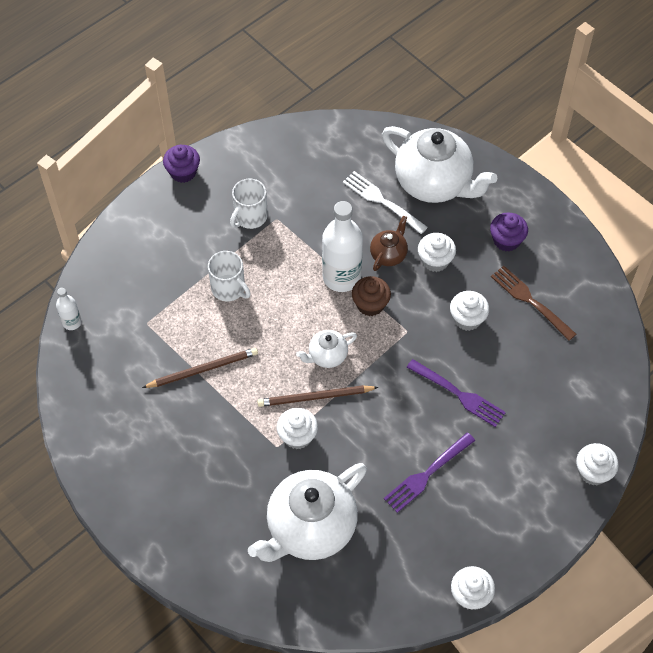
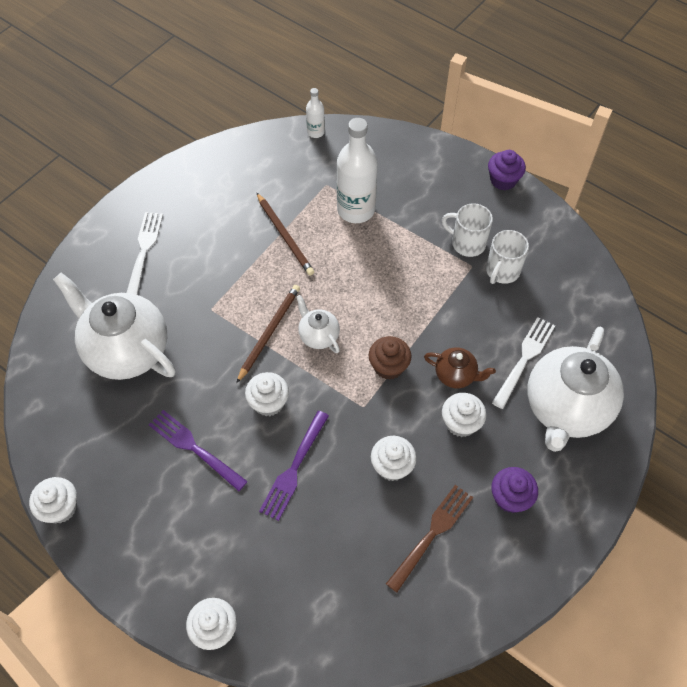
camera: 80 degrees right, 0 degrees up
white mug [208,251,251,302] -> white mug moved to [486,230,529,284]
brown pencil [257,385,379,407] -> brown pencil turned 45 degrees clockwise [236,285,300,383]
white cupcake [277,408,318,449] -> white cupcake moved to [245,372,289,416]
white bottle [322,201,363,292] -> white bottle moved to [336,118,378,223]
none -> white fork [126,212,163,295]

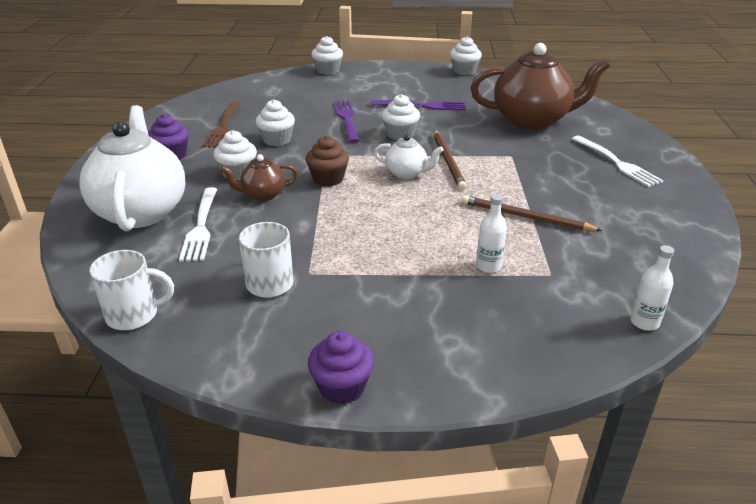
camera: 145 degrees right, 25 degrees down
white teapot [53,273,176,380] -> brown teapot [470,43,610,130]
white bottle [336,118,378,223] -> white bottle [476,194,507,273], size x0.49
white mug [442,203,493,257] -> white mug moved to [89,250,174,330]

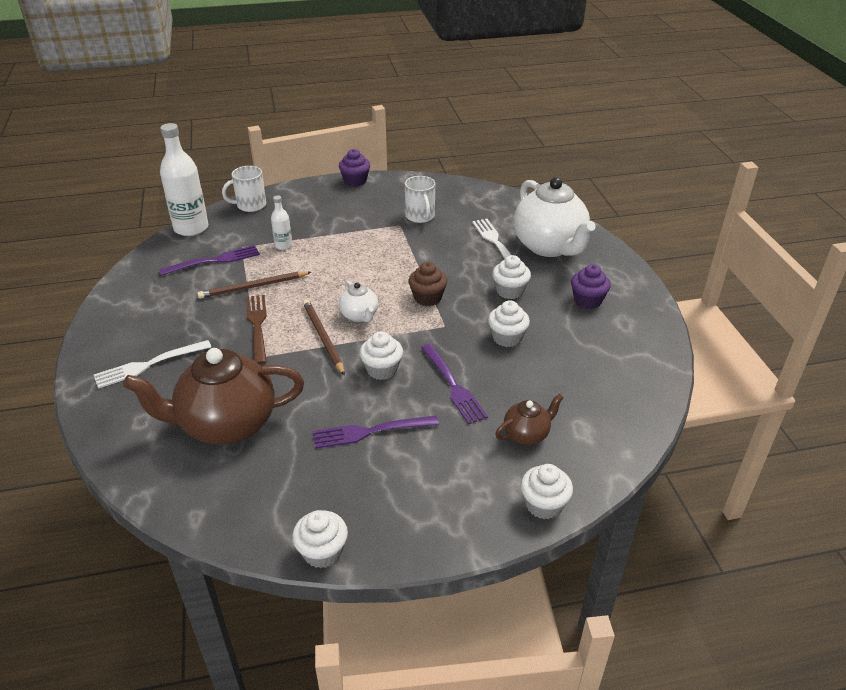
camera: 165 degrees right, 5 degrees up
white mug [89,250,174,330] -> white mug moved to [222,166,266,212]
brown fork [202,102,241,148] -> brown fork moved to [246,295,267,365]
brown teapot [221,154,298,201] -> brown teapot moved to [495,394,564,445]
white teapot [374,134,444,179] -> white teapot turned 120 degrees counterclockwise [339,281,378,322]
brown pencil [462,195,602,231] -> brown pencil turned 150 degrees clockwise [197,271,311,299]
white fork [572,136,664,187] -> white fork turned 75 degrees counterclockwise [94,340,211,389]
white bottle [630,245,674,331] -> white bottle [160,123,209,236], size x2.03
none -> purple fork [159,245,260,275]

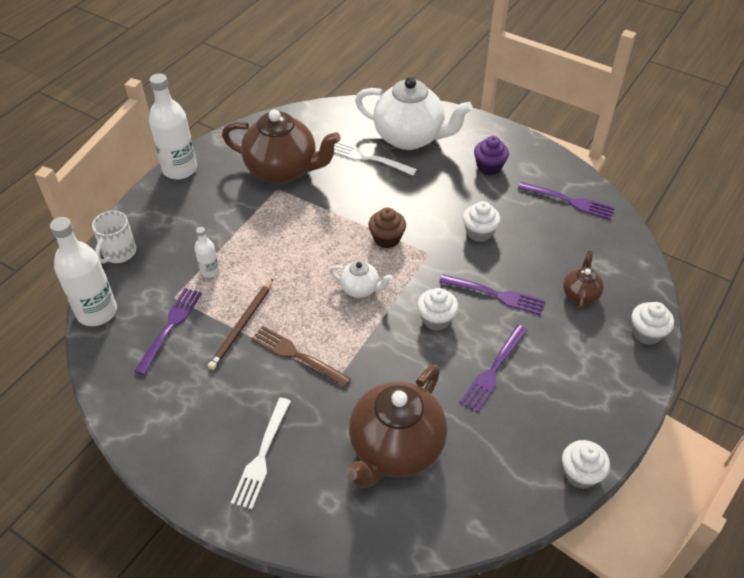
camera: 45 degrees left, 10 degrees up
brown pencil [303,299,345,376] -> none
purple cupcake [339,149,370,187] -> white bottle [149,73,197,179]
white mug [405,176,435,223] -> brown teapot [222,109,341,184]
white cupcake [492,255,531,299] -> none
none -> purple fork [518,182,615,220]

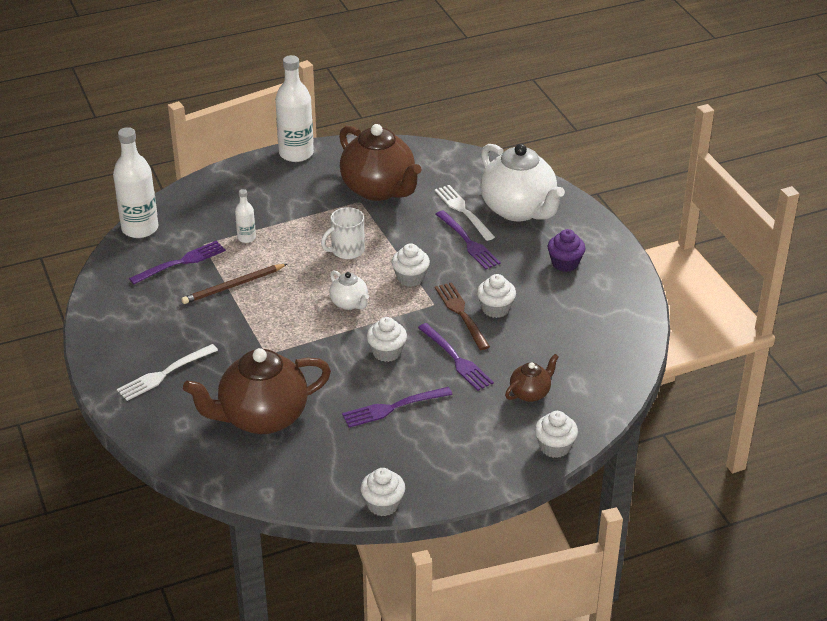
camera: 35 degrees right, 10 degrees down
white mug [92,211,136,264] -> white mug moved to [321,207,365,259]
brown fork [251,326,352,387] -> brown fork moved to [435,282,490,350]
brown cupcake [368,207,406,248] -> white cupcake [392,243,430,287]
purple fork [518,182,615,220] -> purple fork moved to [435,210,501,270]

